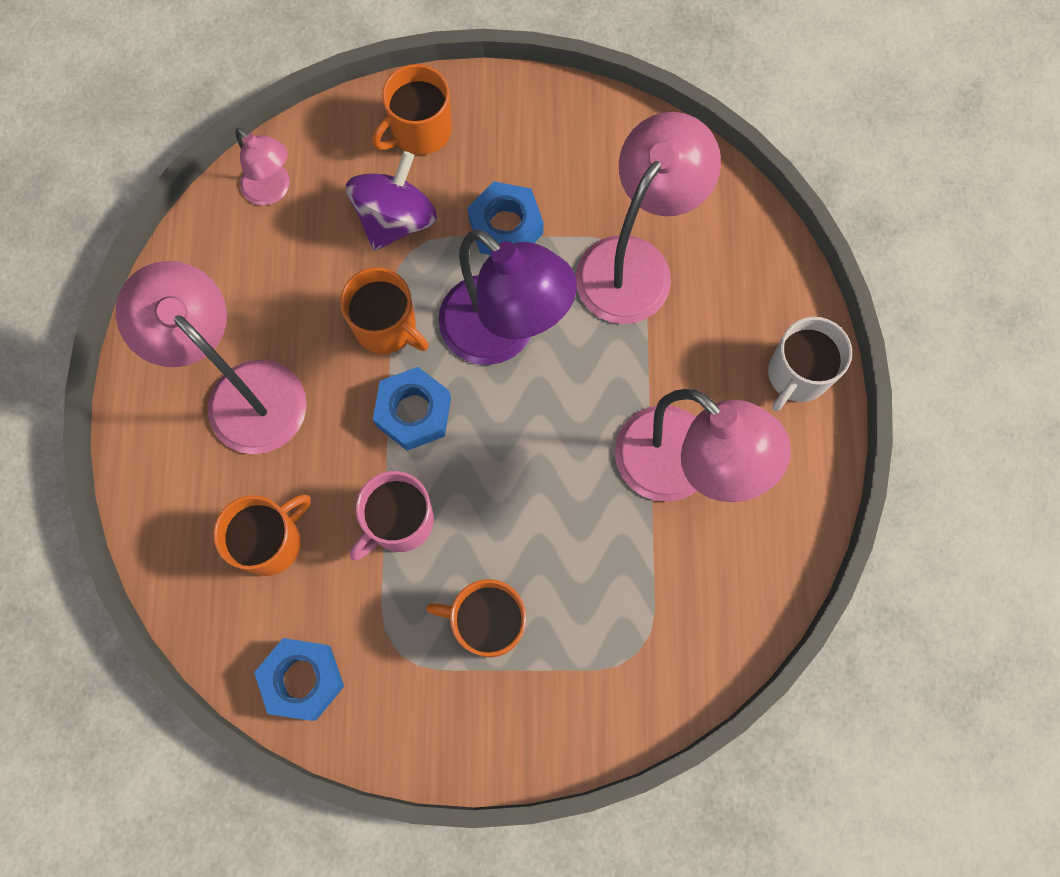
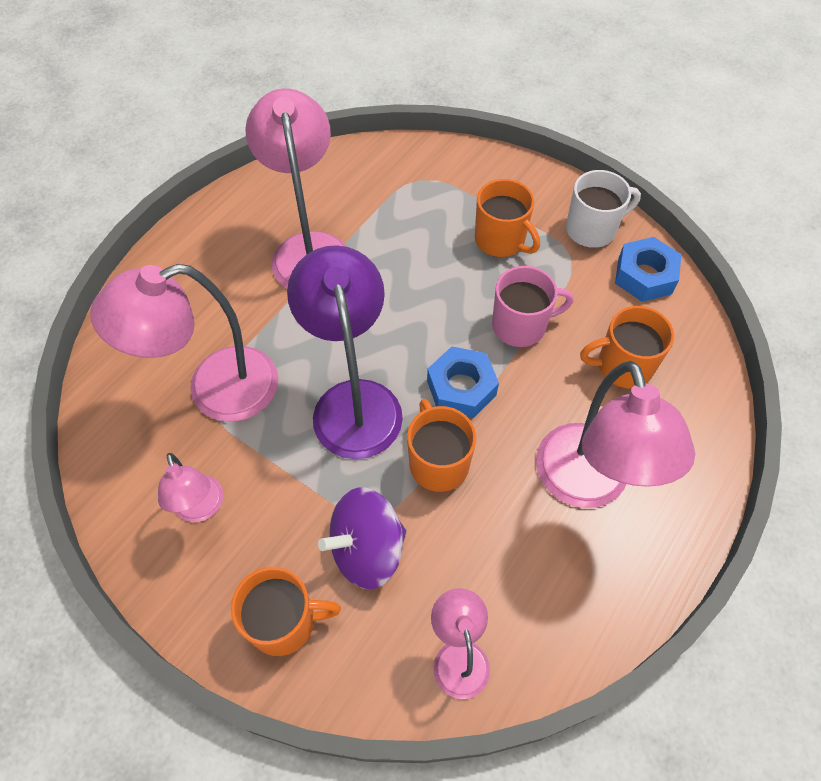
camera: 145 degrees left, 15 degrees down
blue nut [468,181,543,255] -> none
white mug [768,317,852,411] -> white mug moved to [566,170,641,248]
none -> pink lamp [158,453,223,522]

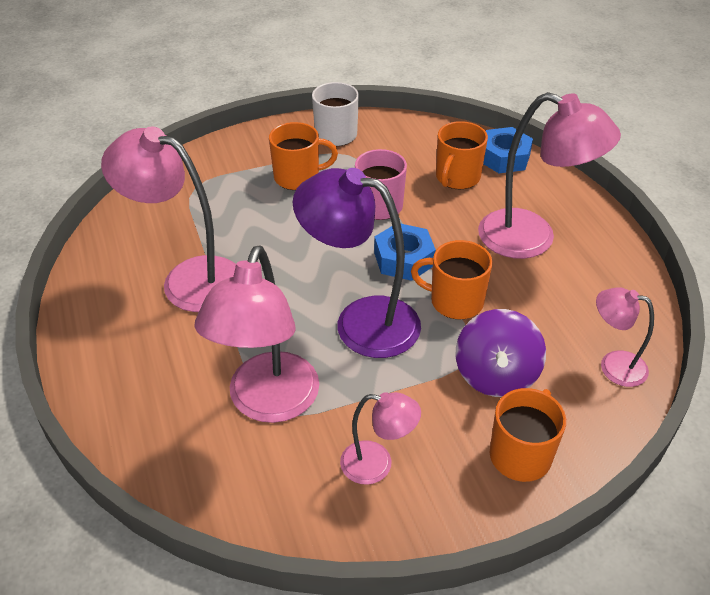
camera: 55 degrees left, 15 degrees down
blue nut [615,237,681,302] -> blue nut moved to [483,127,533,173]

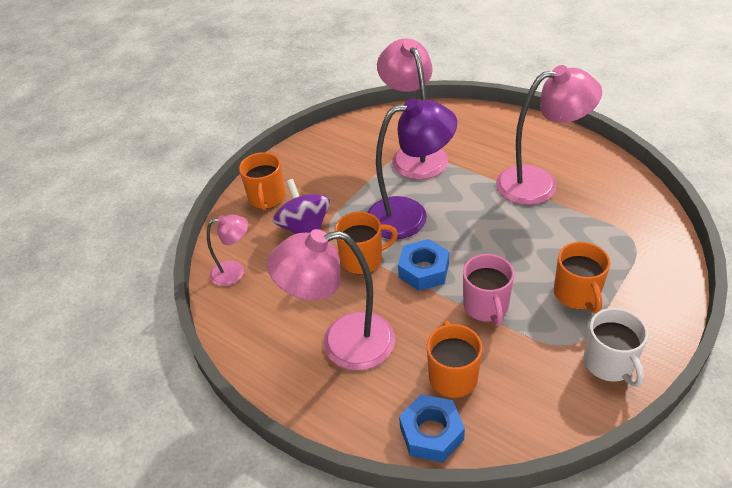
camera: 150 degrees right, 0 degrees up
orange mug [269,122,338,190] -> orange mug turned 60 degrees counterclockwise [554,242,610,313]
pink lamp [340,392,421,485] -> none

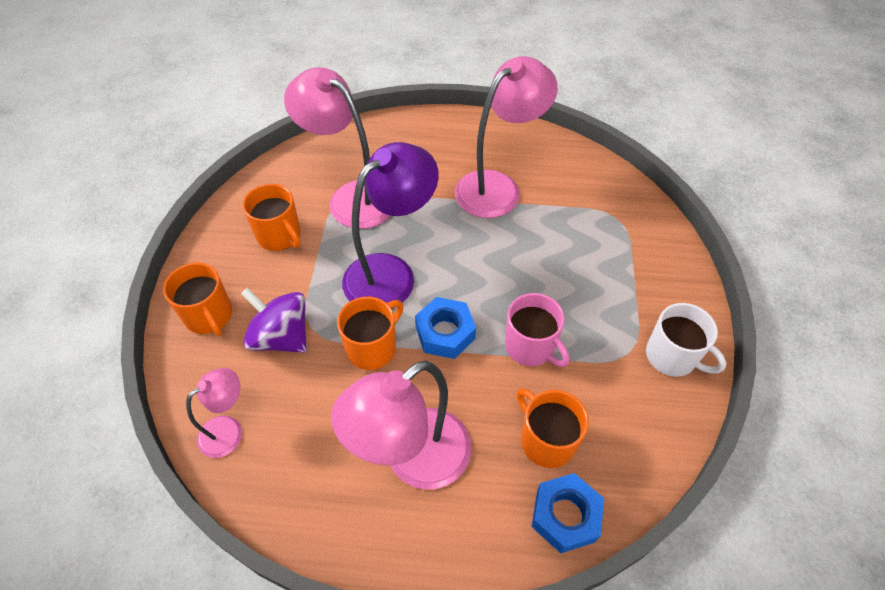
camera: 35 degrees left, 10 degrees up
orange mug [554,242,610,313] -> orange mug moved to [243,184,301,251]

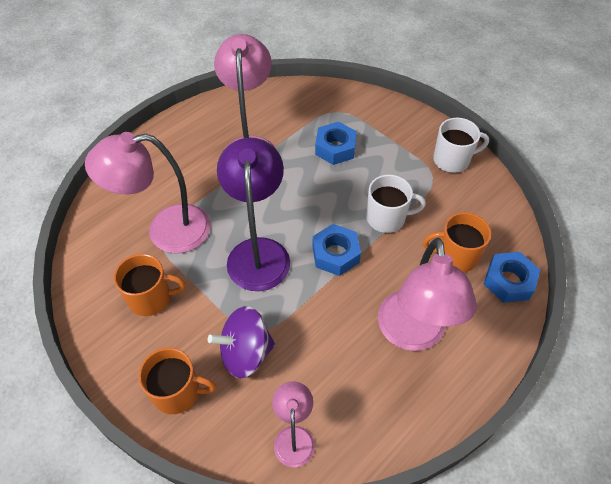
camera: 50 degrees left, 0 degrees up
orange mug [337,297,403,370] -> none
pink mug [505,293,569,367] -> white mug [366,174,426,233]
none -> blue nut [315,122,357,165]

